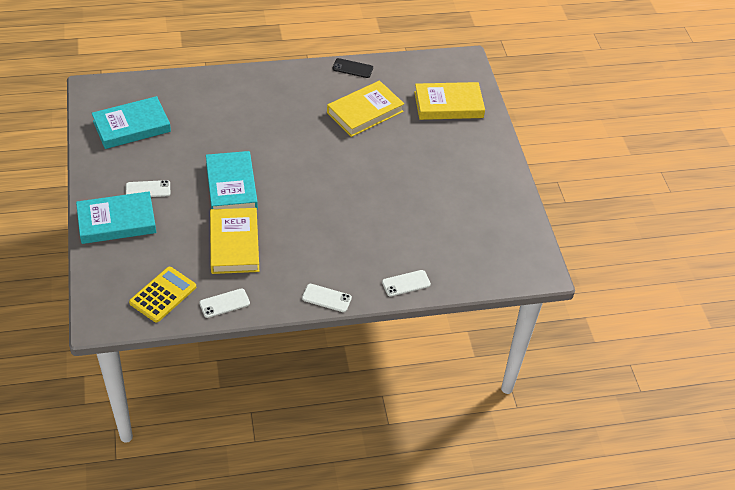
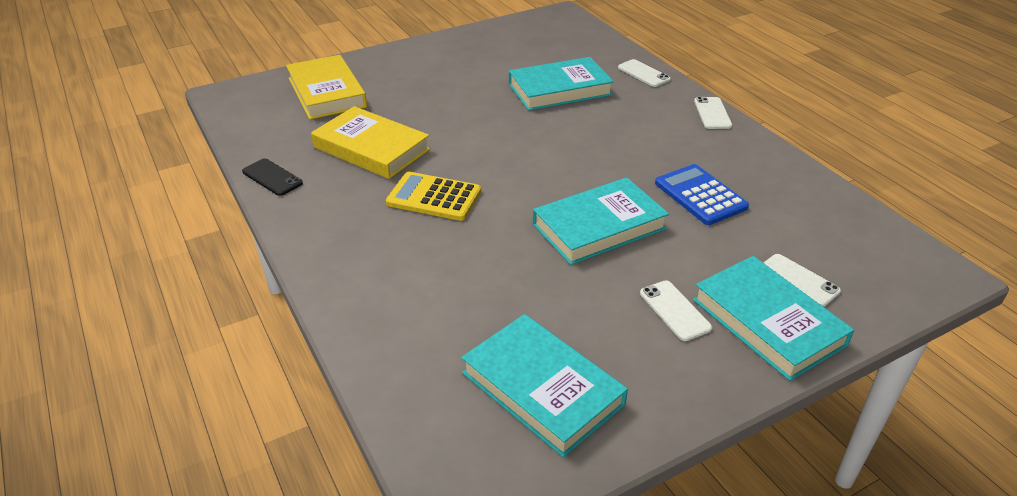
camera: 105 degrees left, 10 degrees down
yellow calculator [129,267,196,323] -> yellow calculator moved to [386,172,481,221]
white phone [199,288,250,318] -> white phone moved to [764,254,841,307]
yellow book [210,208,259,274] -> blue calculator [655,164,749,225]
black phone [332,58,373,78] -> black phone turned 45 degrees counterclockwise [242,158,303,196]
none -> turquoise book [509,57,614,111]

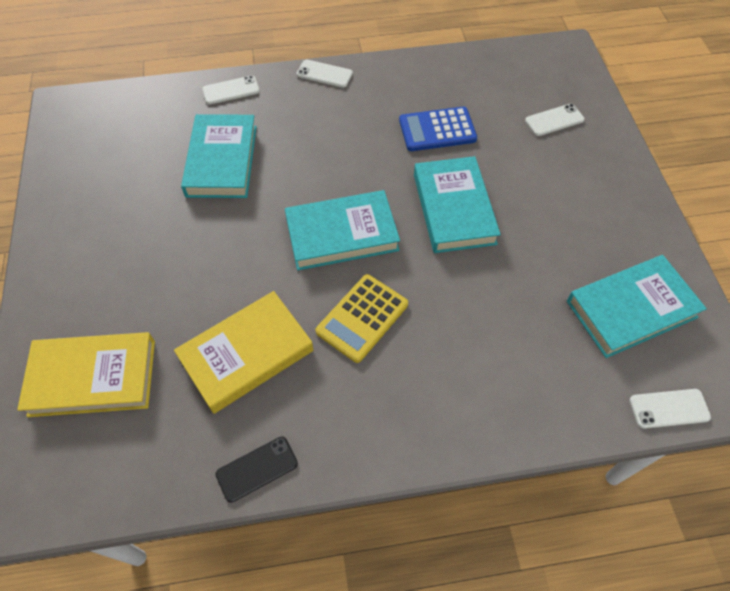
camera: 70 degrees left, 20 degrees up
white phone [640,280,712,341] -> white phone moved to [630,389,711,429]
turquoise book [693,256,854,381] -> turquoise book moved to [285,190,400,270]

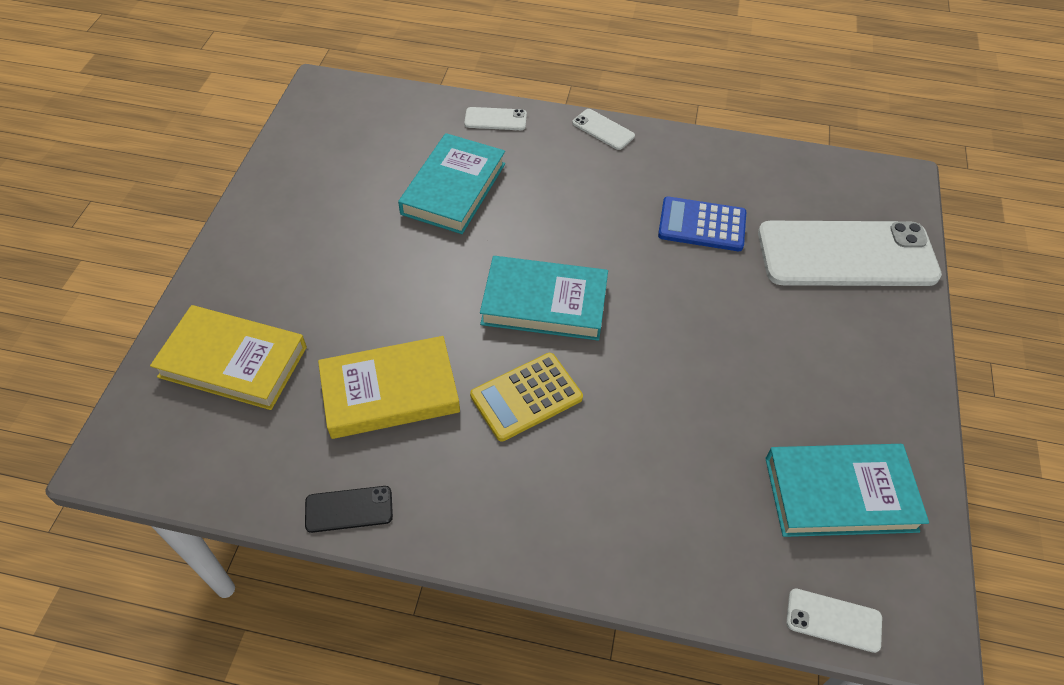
camera: 20 degrees right, 5 degrees down
turquoise book [414,156,501,253] -> none
white phone [525,104,585,136] -> white phone [758,221,942,286], size x2.47

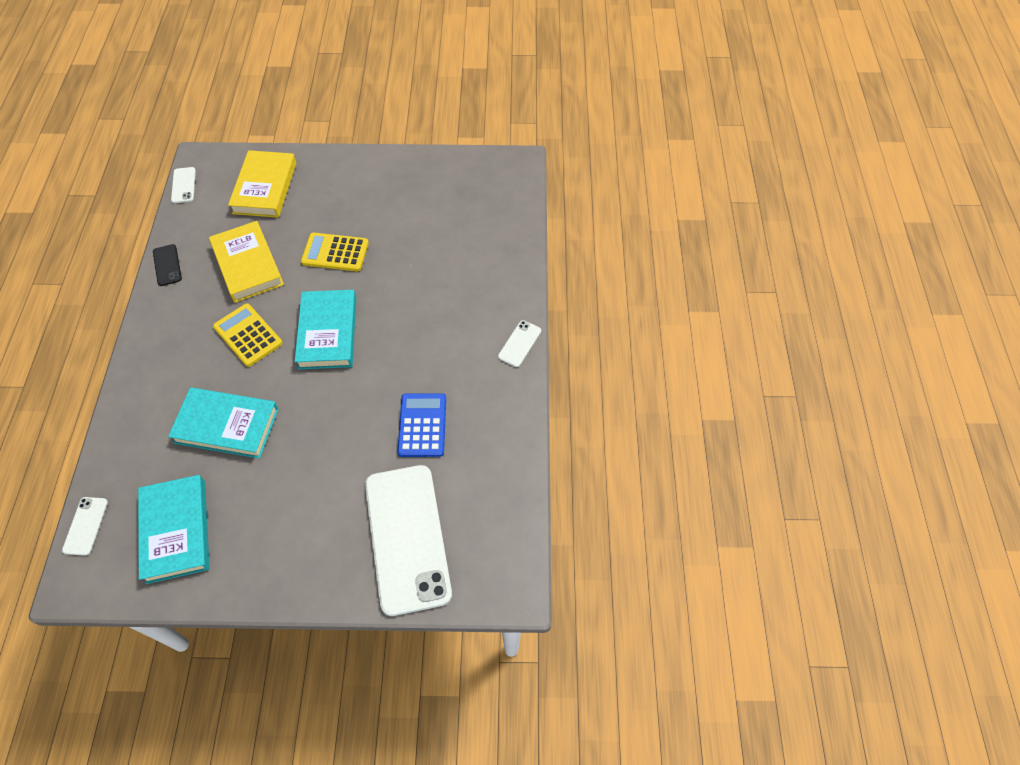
camera: 80 degrees right, 5 degrees up
turquoise book [398,133,505,234] -> turquoise book moved to [168,387,279,459]
white phone [464,107,527,130] -> white phone moved to [171,167,196,203]
none -> yellow calculator [301,233,369,271]

